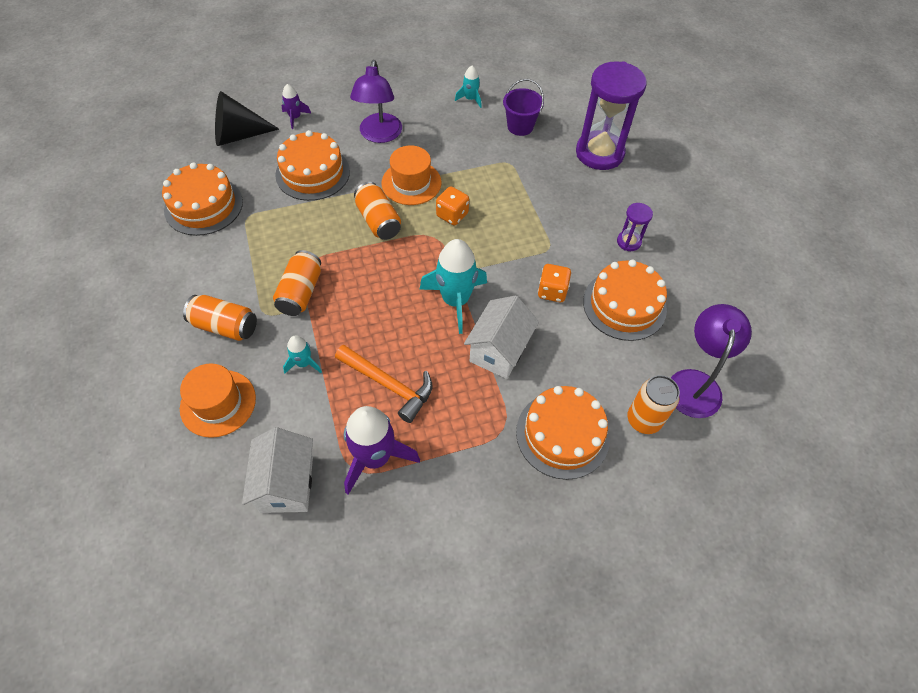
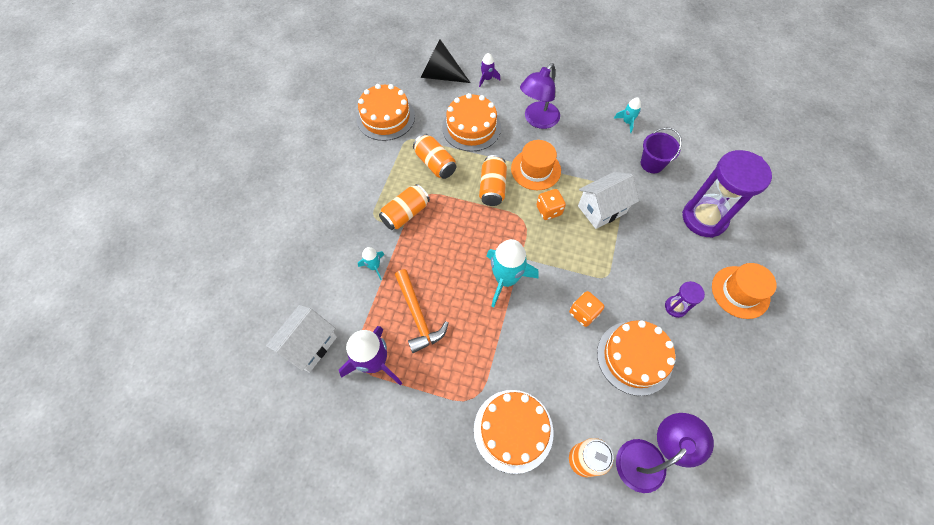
camera: 35 degrees right, 5 degrees up
orange hat [180,363,256,438] -> orange hat moved to [712,263,777,319]
orange can [183,295,257,341] -> orange can moved to [413,134,456,179]
white house [464,295,539,379] -> white house moved to [578,172,639,229]

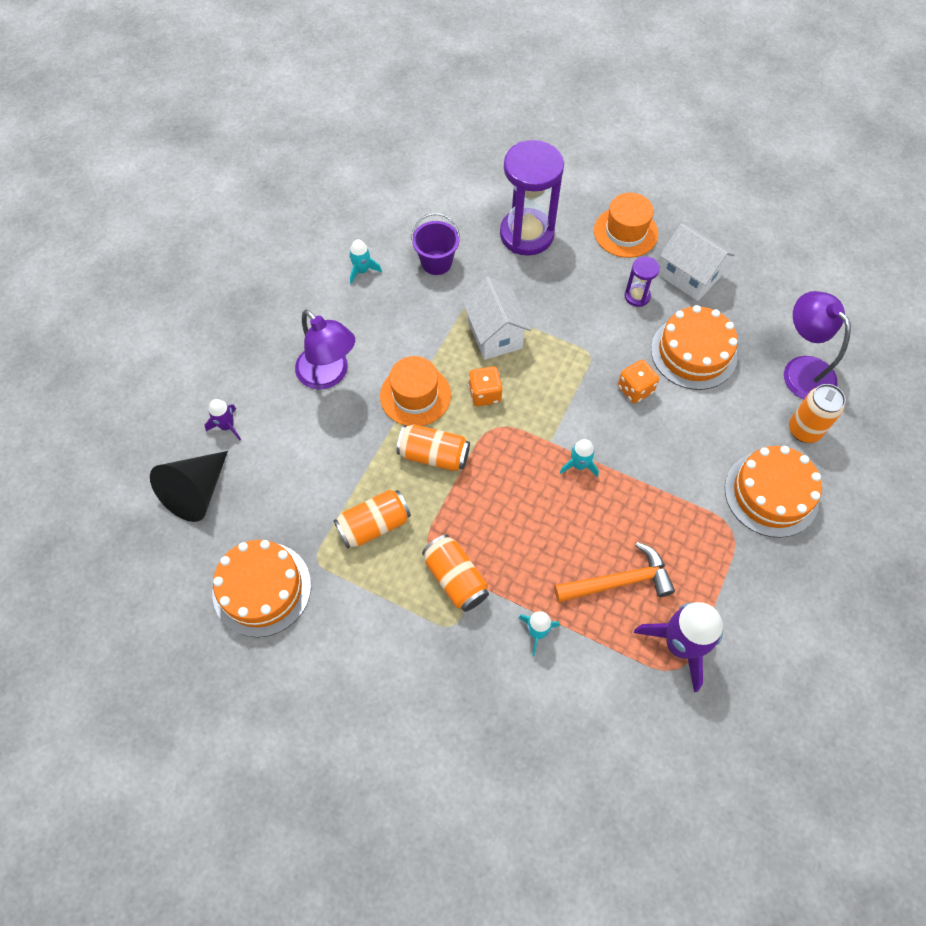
camera: 80 degrees left, 0 degrees up
white house [266,305,337,373] -> white house moved to [659,223,735,301]
orange cake [442,93,501,151] -> none
turquoise rocket [487,239,539,307] -> turquoise rocket [560,439,599,478], size x0.51

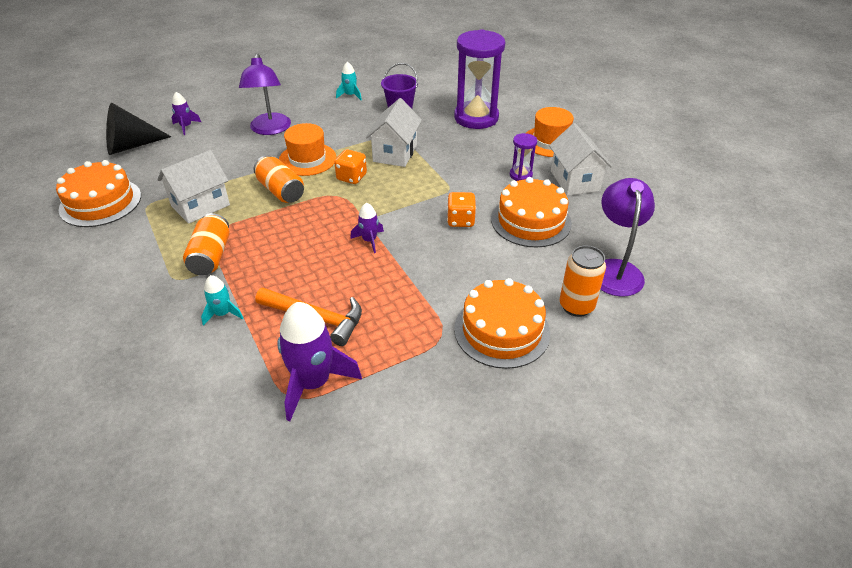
camera: 35 degrees right, 20 degrees down
orange can [333,490,411,549] -> white house [157,150,230,224]
turquoise rocket [560,439,599,478] -> purple rocket [350,203,384,253]

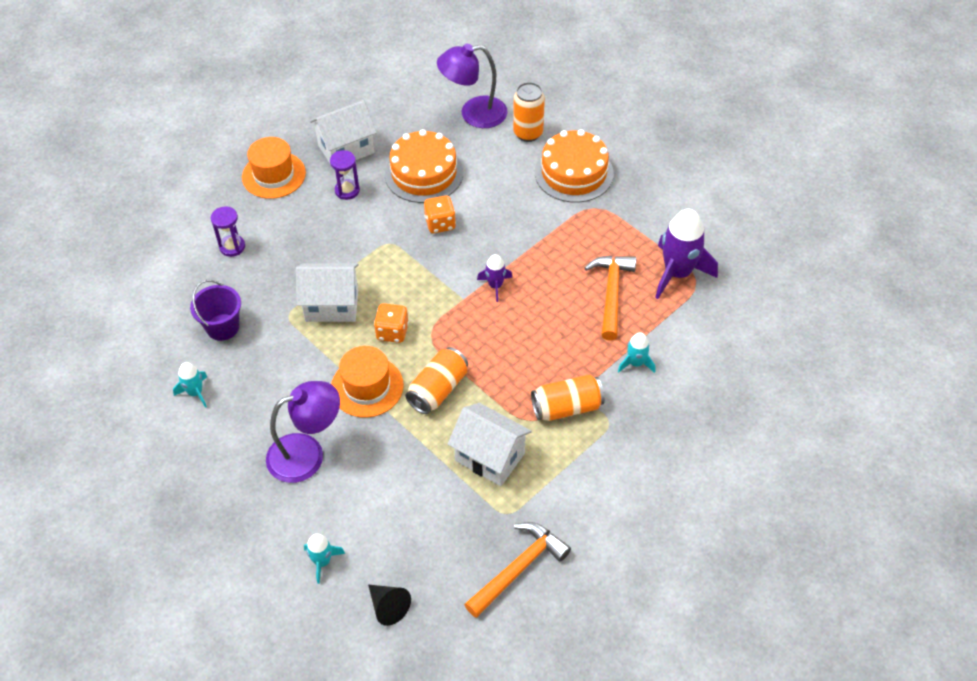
camera: 105 degrees left, 10 degrees up
orange cake [56,160,141,227] -> orange hammer [464,522,571,618]
black cone [106,103,171,155] -> black cone [368,585,411,626], size x0.56
purple rocket [172,92,201,135] -> turquoise rocket [304,534,345,584]
purple hourglass [454,29,505,129] -> purple hourglass [210,206,245,257], size x0.46

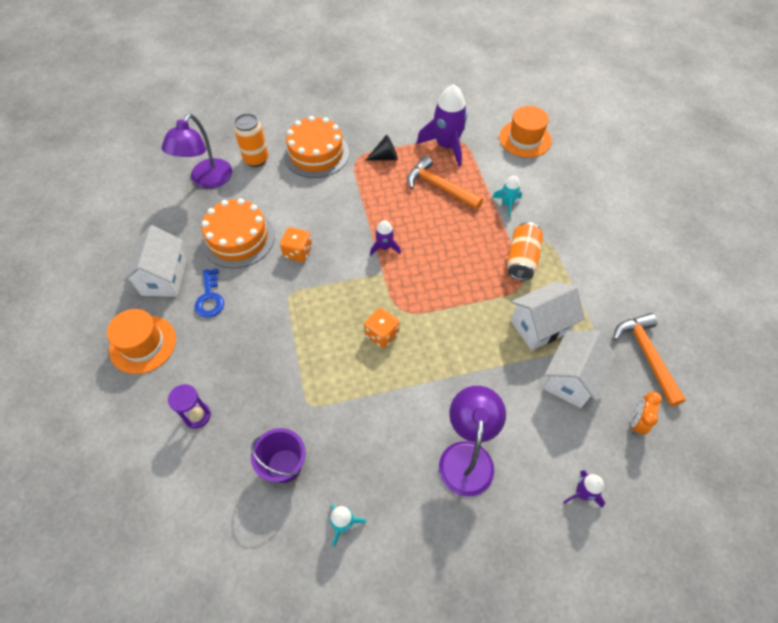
camera: 60 degrees left, 5 degrees up
white house [296,263,359,322] -> white house moved to [543,330,616,408]
turquoise rocket [304,534,345,584] -> purple rocket [563,470,605,508]
purple hourglass [330,150,360,200] -> blue key [195,269,224,318]
orange hat [331,346,404,418] -> orange hat moved to [499,106,552,158]
black cone [368,585,411,626] -> black cone moved to [366,134,398,160]
orange can [405,347,468,414] -> none
none -> orange clock [631,391,662,435]

